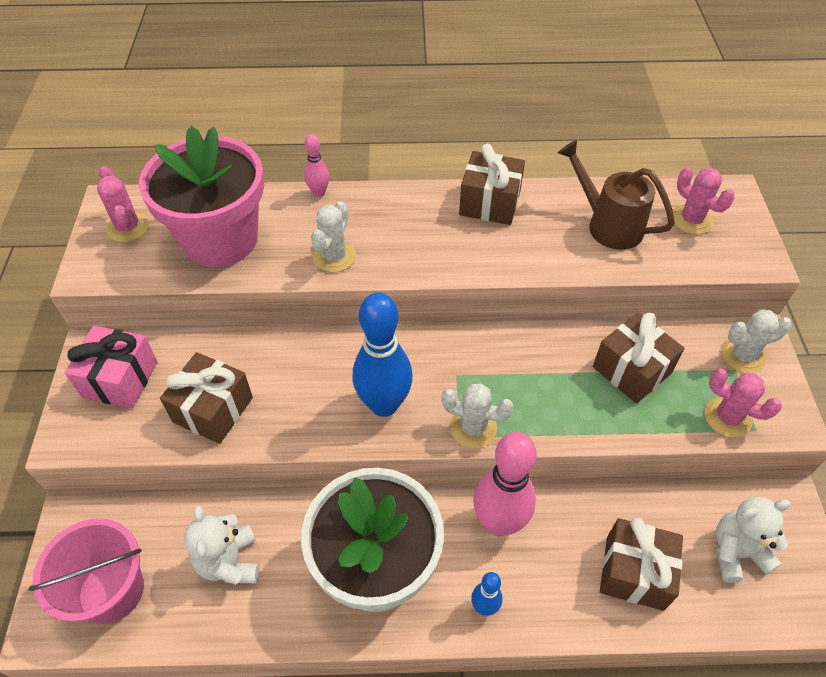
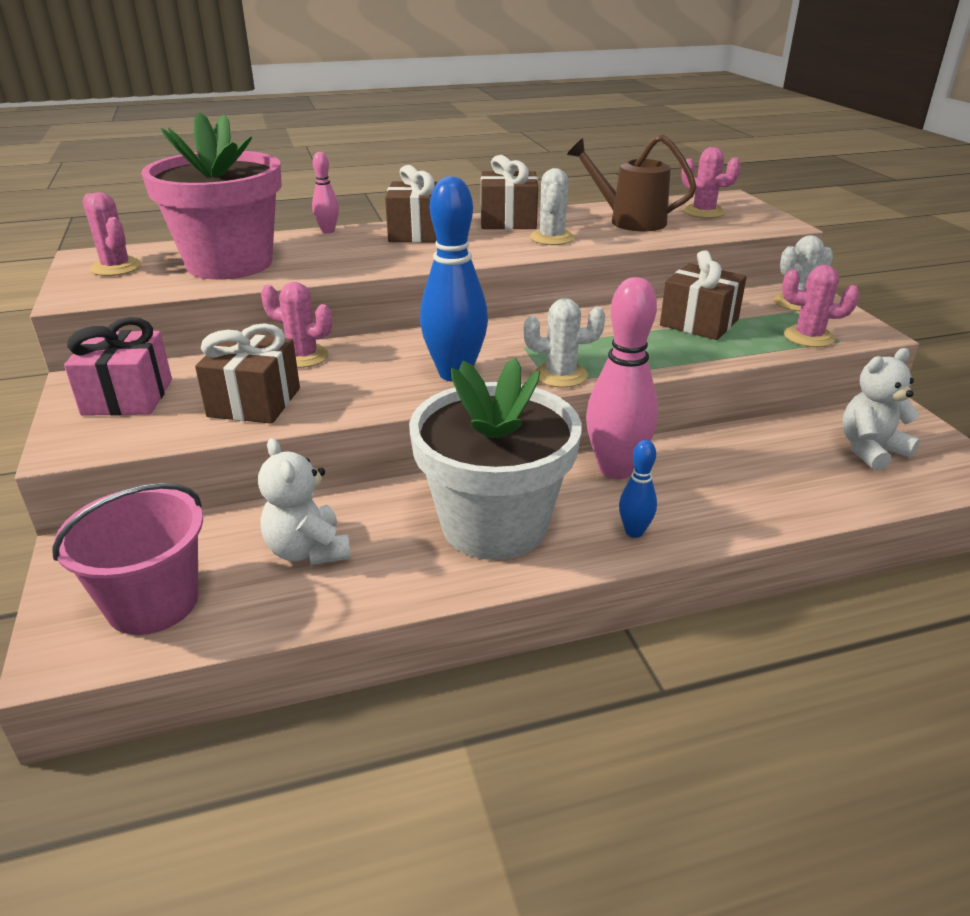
camera: 15 degrees left, 20 degrees down
white cactus [311,201,356,272] -> white cactus moved to [530,168,575,245]
brown gift [600,518,683,611] -> brown gift moved to [385,165,437,243]
none -> pink cactus [261,282,332,368]

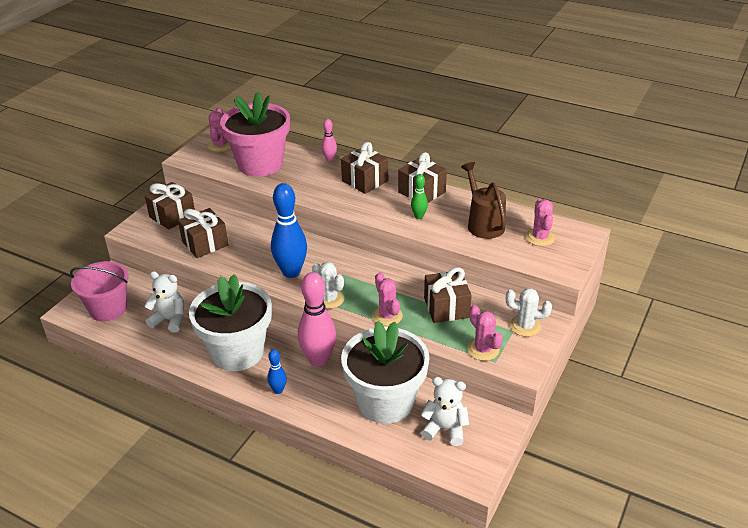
camera: 45 degrees right, 5 degrees up
pink gift [64,317,172,416] -> brown gift [145,182,195,230]
white teddy bear [258,438,351,565] -> white teddy bear turned 90 degrees clockwise [144,271,184,333]
pink cactus [261,282,332,368] -> pink cactus moved to [372,272,403,326]
white cactus [530,168,575,245] -> green bowling pin [411,174,428,219]
none -> white flower pot [341,321,430,424]

